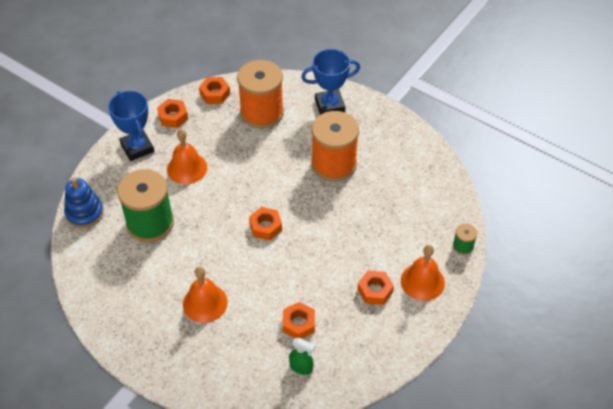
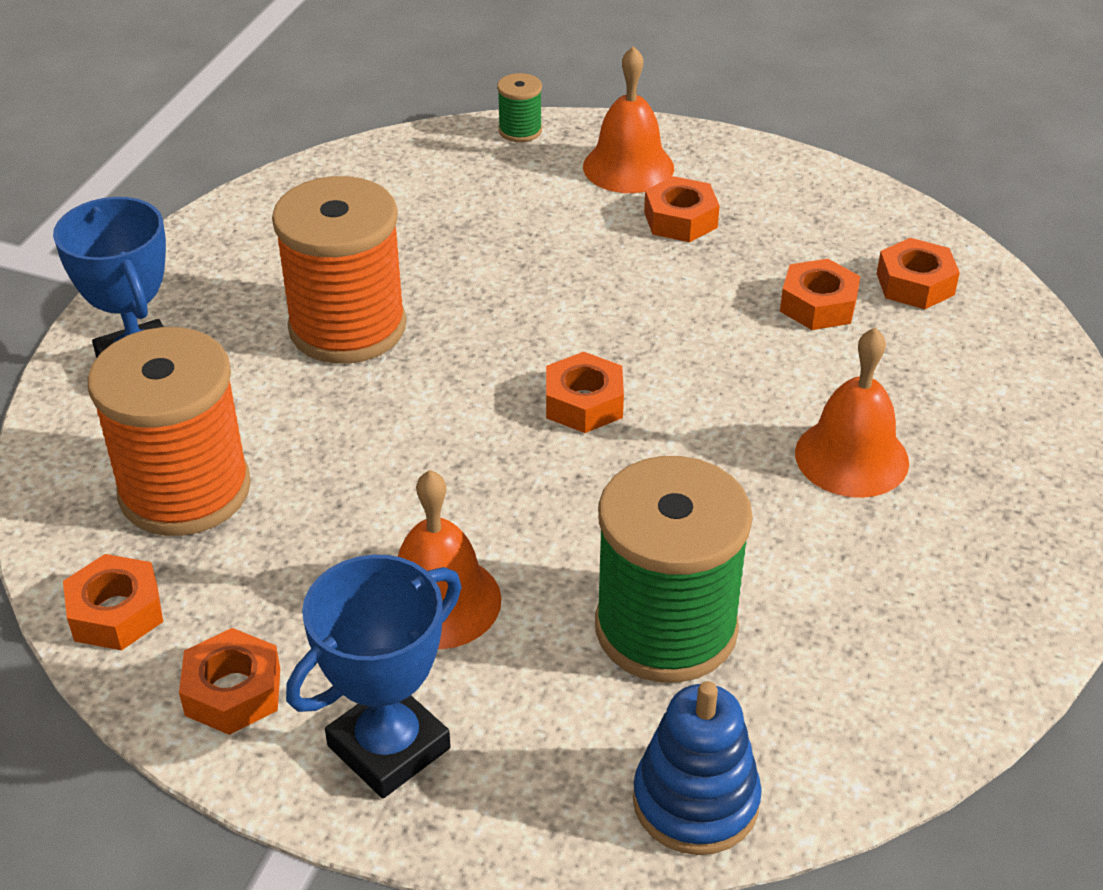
camera: 105 degrees left, 10 degrees down
green spray bottle [289,338,316,375] -> orange nut [877,238,960,309]

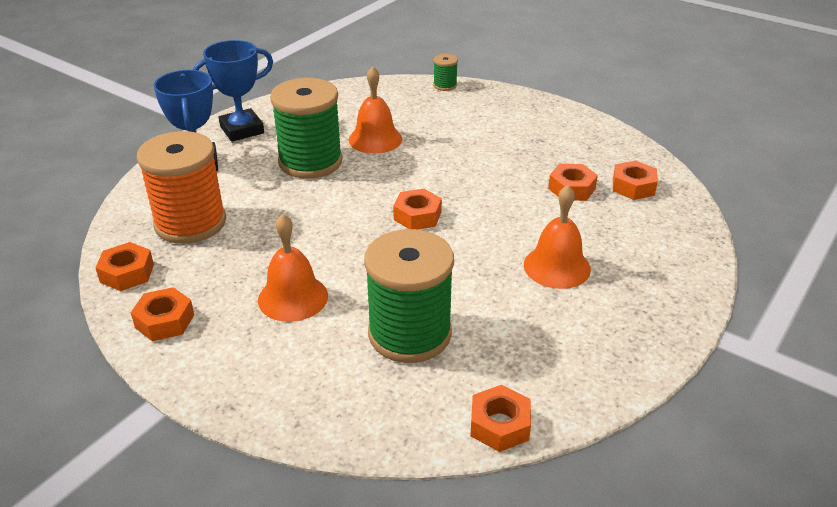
camera: 15 degrees right, 5 degrees down
orange spool [272,176,406,364] -> green spool [270,78,342,179]
blue trophy [286,555,461,798] -> blue trophy moved to [193,40,273,142]
orange bell [583,46,674,193] -> orange bell moved to [349,66,402,154]
blue stacking toy [633,681,762,855] -> none
orange nut [644,176,720,242] -> orange nut moved to [470,385,531,452]

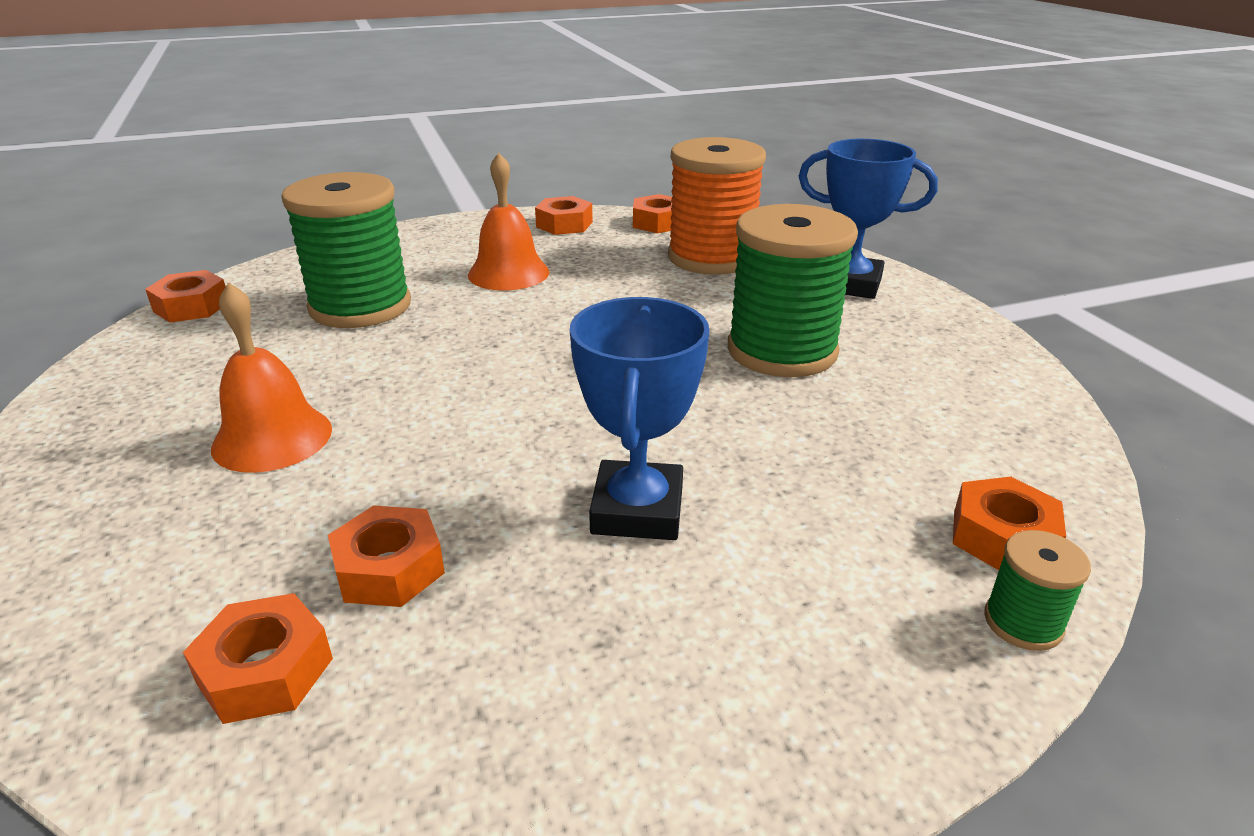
camera: 125 degrees right, 5 degrees down
blue trophy [193,40,273,142] -> blue trophy moved to [570,297,710,540]
orange bell [349,66,402,154] -> none
orange nut [393,189,442,230] -> orange nut moved to [953,477,1066,570]

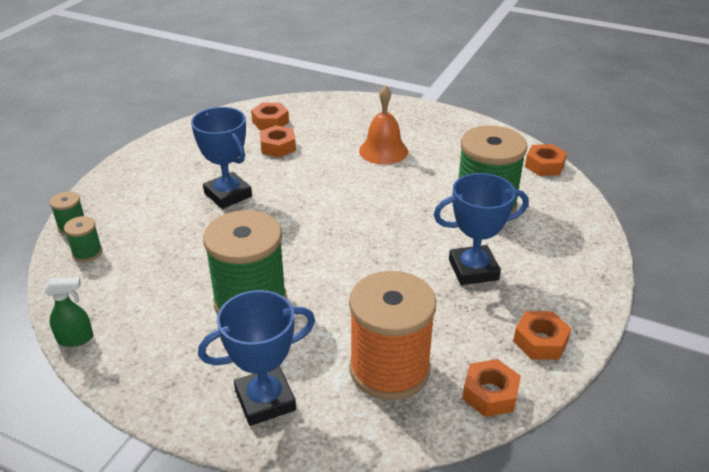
camera: 135 degrees right, 5 degrees up
orange bell [468,153,549,290] -> blue trophy [434,173,529,285]
orange nut [953,477,1066,570] -> green spool [64,216,102,262]
none -> green spray bottle [44,277,93,347]

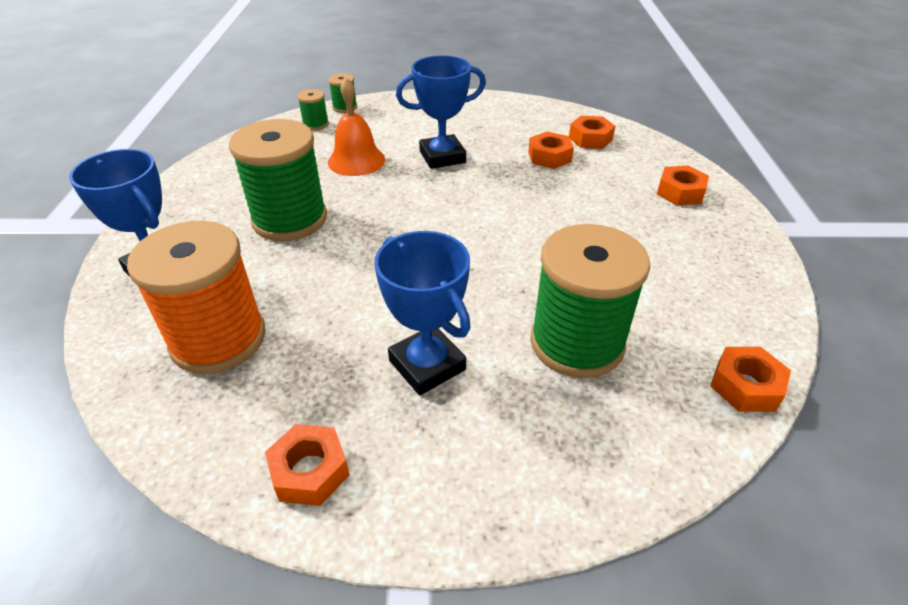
camera: 65 degrees right, 5 degrees up
green spray bottle [44,277,93,347] -> none
blue trophy [191,107,252,209] -> blue trophy turned 45 degrees clockwise [396,55,486,169]
orange bell [359,85,408,165] -> orange bell moved to [328,78,385,176]
orange nut [462,359,521,417] -> orange nut moved to [657,165,709,205]

